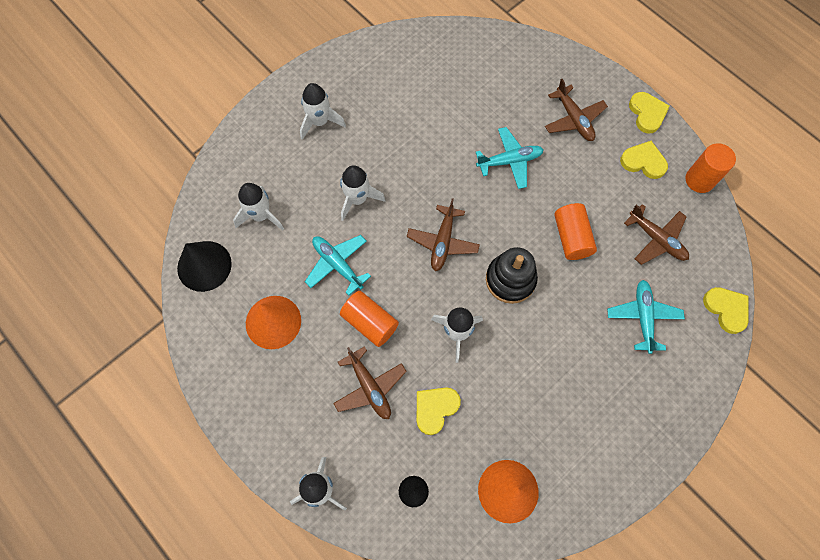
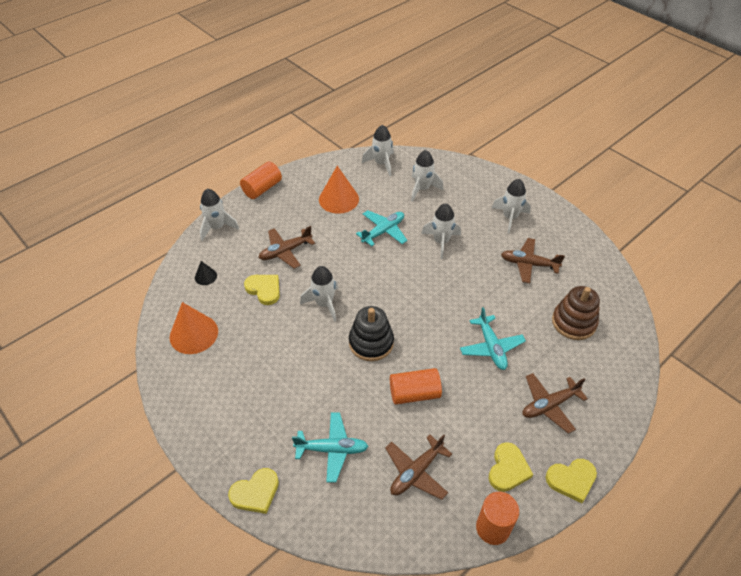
camera: 90 degrees right, 20 degrees down
black cone [177,241,232,292] -> white rocket [362,125,394,176]
orange cylinder [340,291,399,347] -> orange cylinder moved to [240,161,282,199]
brown plane [407,198,480,271] -> brown plane moved to [501,238,565,283]
yellow heart [703,287,749,334] -> yellow heart moved to [228,468,279,514]
none -> brown stacking toy [552,286,600,340]

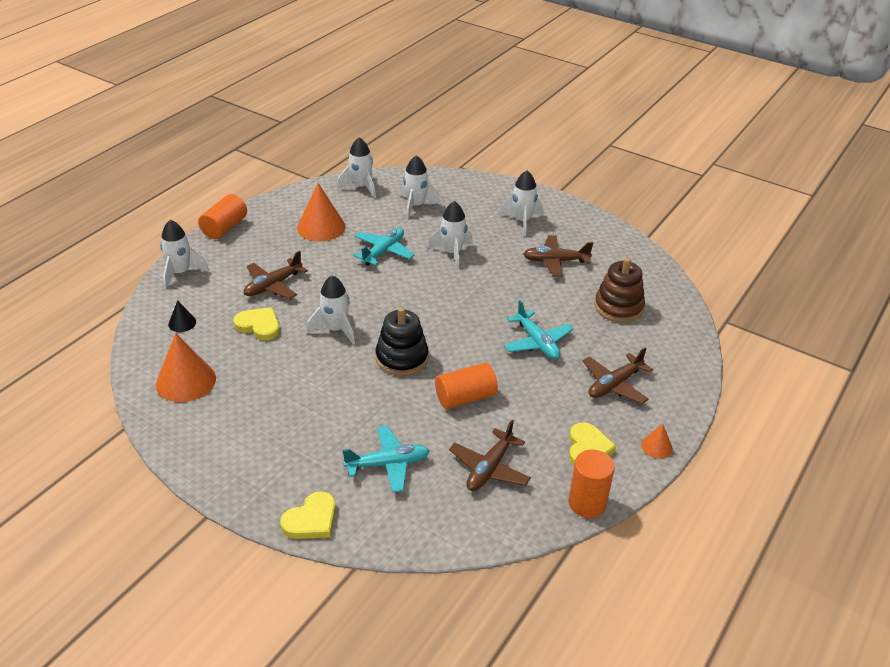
camera: 15 degrees left, 10 degrees down
yellow heart [546,459,597,503] -> orange cone [641,424,673,459]

